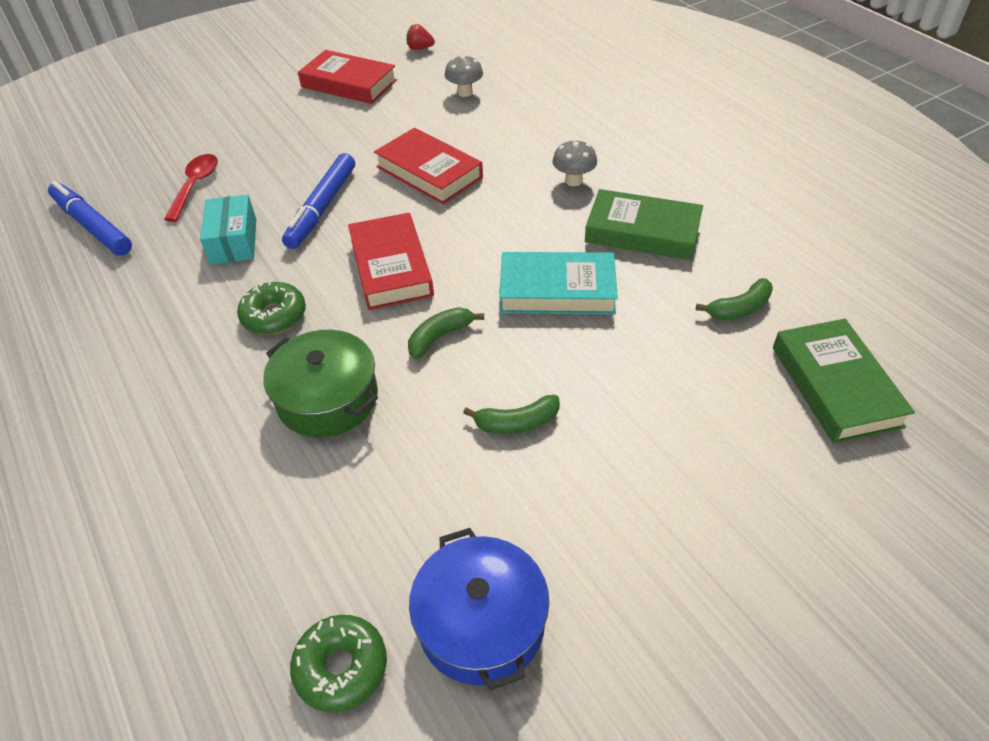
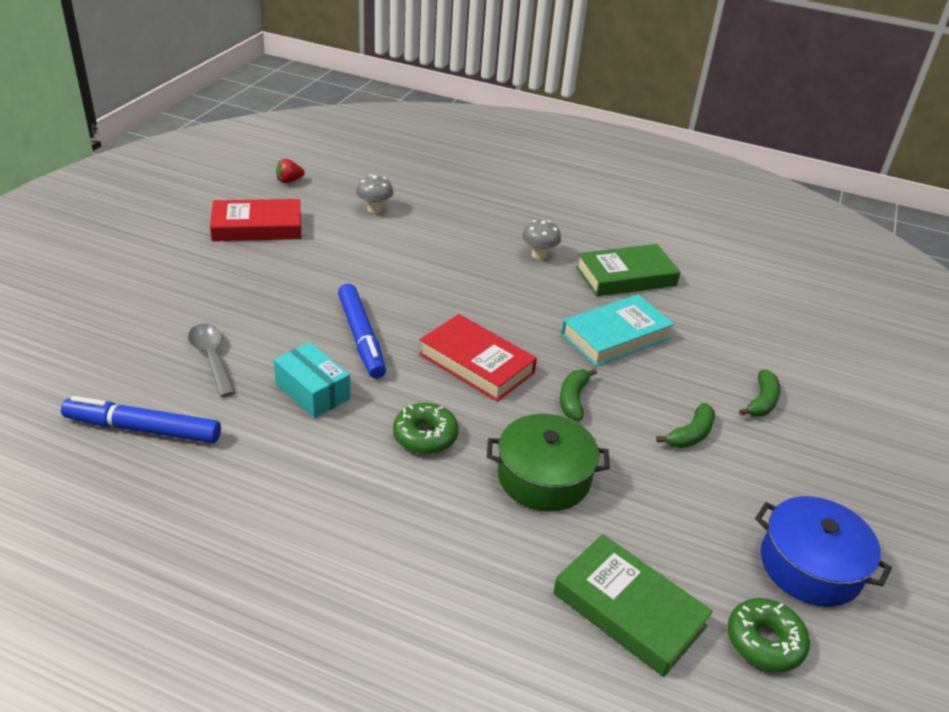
camera: 40 degrees left, 10 degrees down
red spoon [164,154,218,222] -> grey spoon [188,323,236,397]
red book [374,128,483,204] -> none
green banana [696,278,773,320] -> green banana moved to [739,370,781,416]
green book [773,319,915,444] -> green book moved to [553,534,713,677]

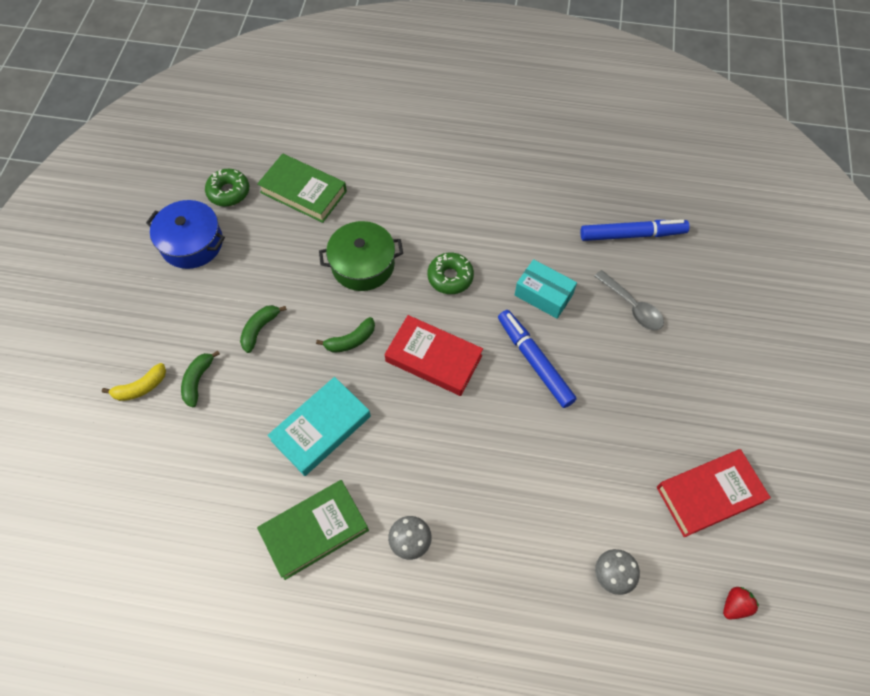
camera: 170 degrees right, 25 degrees up
green banana [560,368,597,420] -> green banana turned 60 degrees clockwise [316,317,375,353]
none -> yellow banana [102,363,166,401]

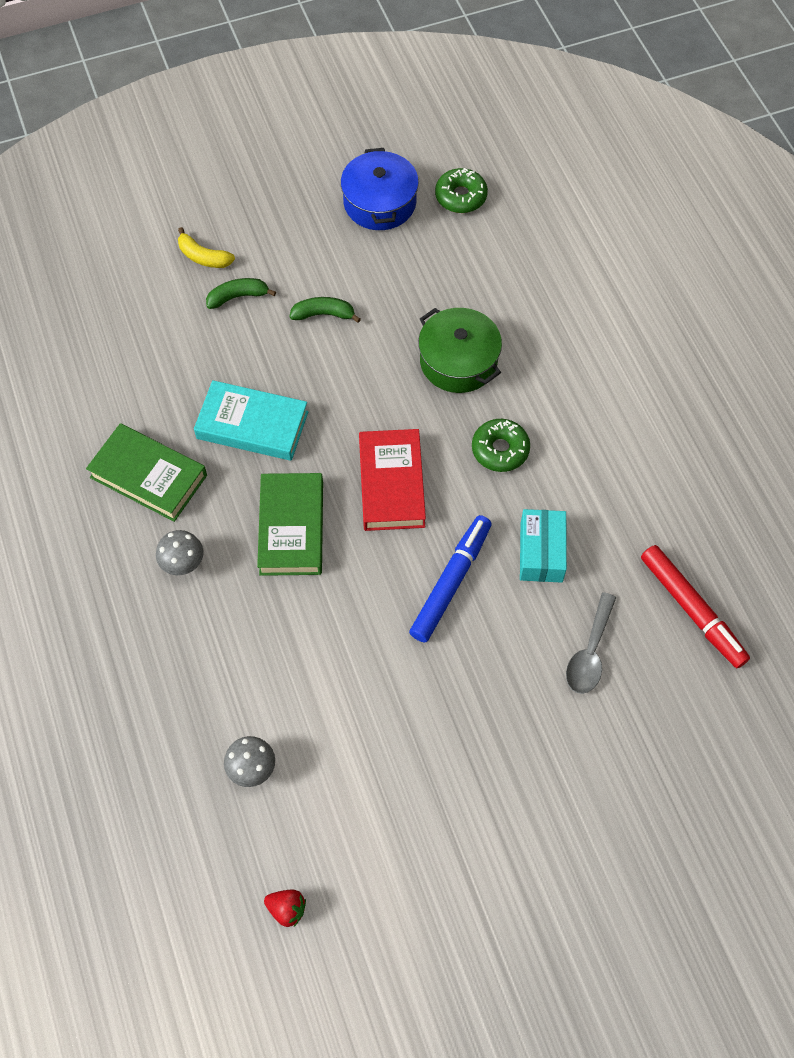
camera: 60 degrees right, 0 degrees up
green book [257,153,347,223] -> green book moved to [257,473,323,576]
green banana [316,317,375,353] -> none
blue marker [580,219,690,241] -> red marker [641,545,750,668]
red book [657,449,771,537] -> none

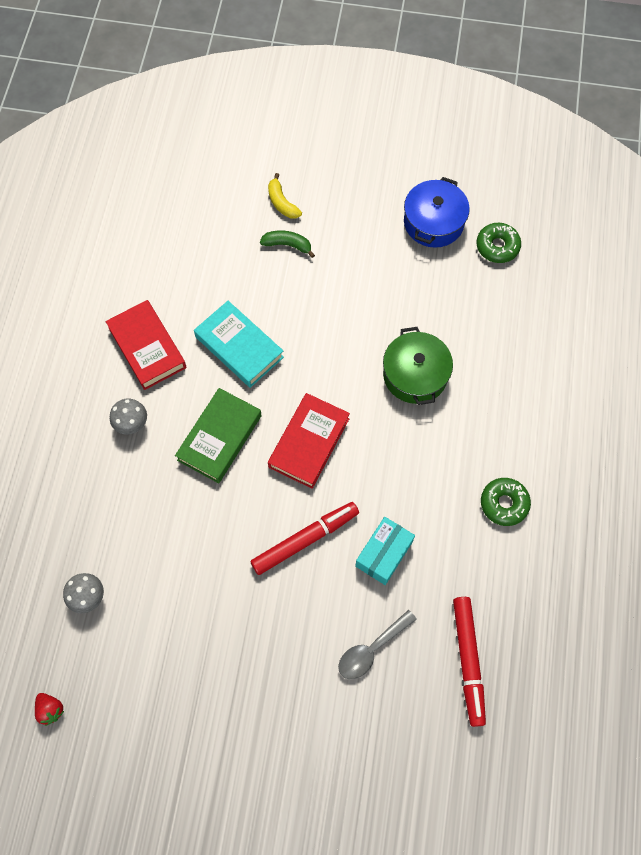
camera: 30 degrees right, 5 degrees up
green book [86,423,207,522] -> red book [106,300,186,390]
green banana [290,297,361,323] -> none
blue marker [409,515,492,642] -> red marker [250,502,359,575]
green donut [472,419,530,472] -> green donut moved to [481,478,531,526]

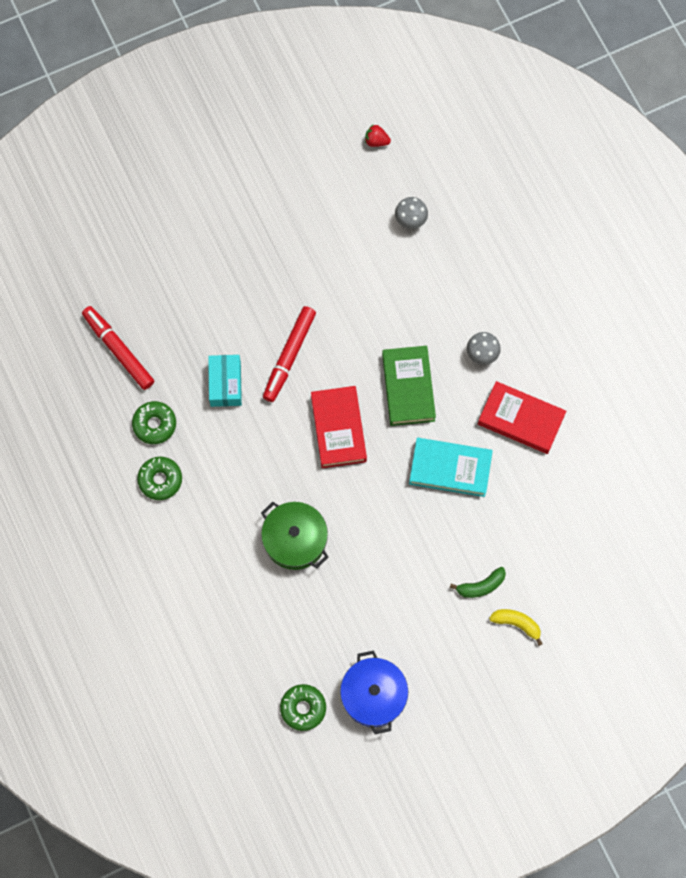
camera: 145 degrees right, 5 degrees up
grey spoon [338,610,417,679] -> none
none -> green donut [132,401,176,444]

